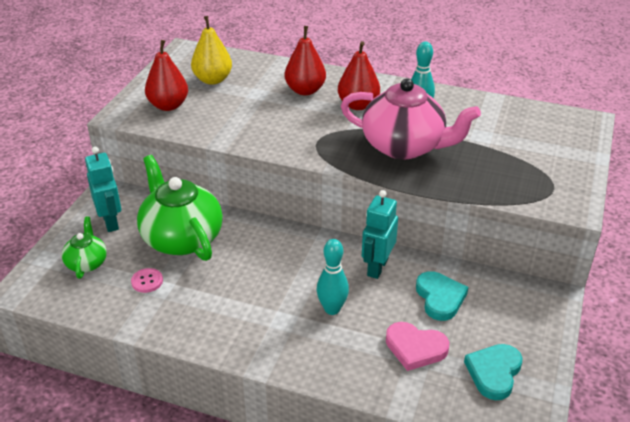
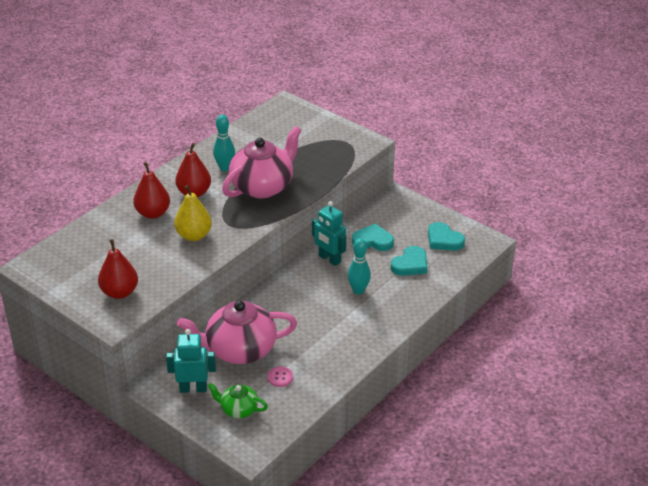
camera: 70 degrees left, 0 degrees up
green teapot [137,155,223,261] -> pink teapot [177,300,297,364]
yellow pear [191,16,232,85] -> yellow pear moved to [174,185,212,241]
pink heart [386,322,449,371] -> turquoise heart [391,246,427,276]

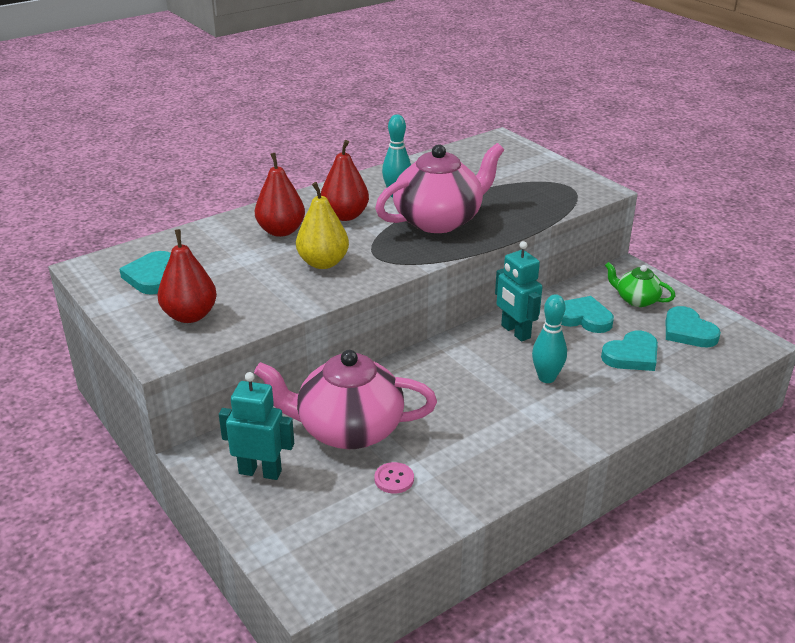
camera: 15 degrees right, 5 degrees down
green teapot [207,383,268,418] -> green teapot moved to [605,262,676,307]
none -> turquoise heart [119,251,171,295]

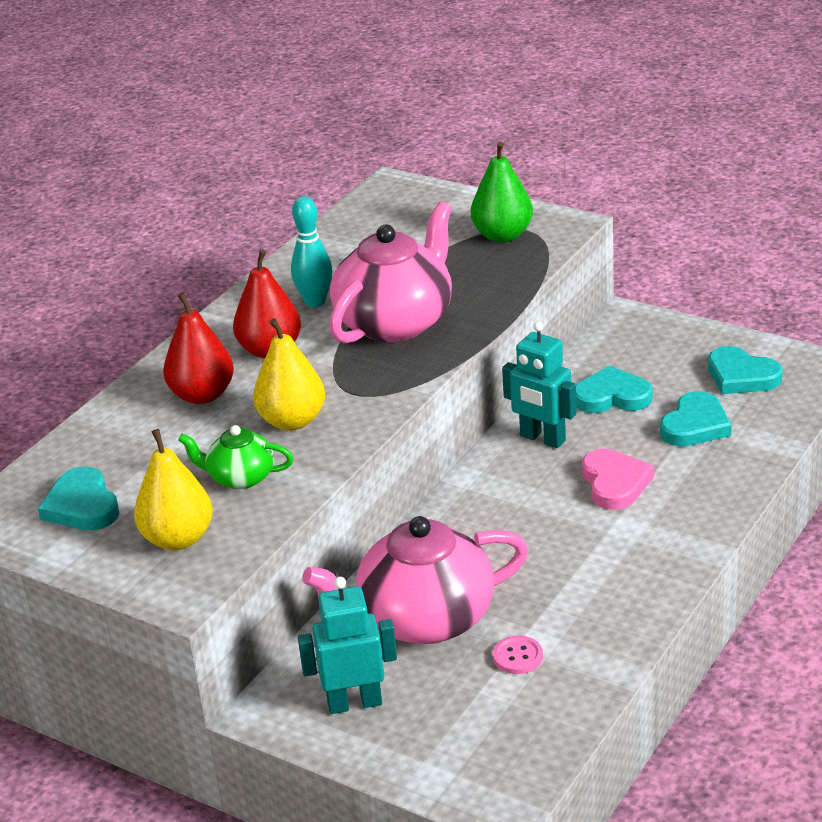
camera: 20 degrees left, 0 degrees up
red pear [158,229,217,323] -> yellow pear [134,429,213,550]
turquoise bowling pin [532,294,567,383] -> pink heart [582,449,654,510]
green teapot [605,262,676,307] -> green teapot moved to [178,425,293,489]
none -> green pear [471,142,533,242]

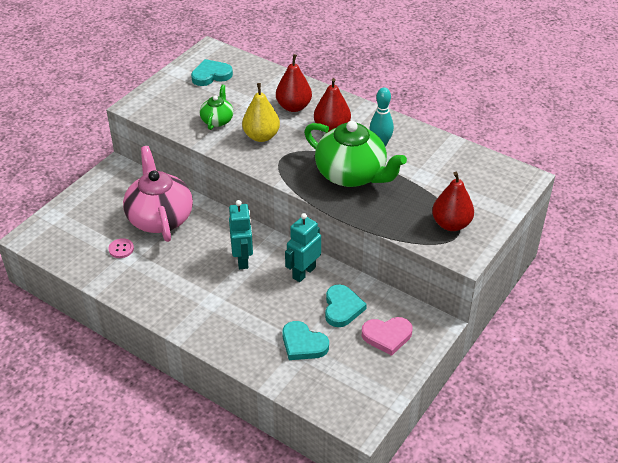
camera: 90 degrees right, 10 degrees up
yellow pear [134,429,213,550] -> none
turquoise robot [298,577,397,714] -> turquoise robot moved to [229,200,253,269]
pink teapot [329,201,452,344] -> green teapot [304,121,407,187]
green pear [471,142,533,242] -> red pear [432,172,474,231]
pink heart [582,449,654,510] -> pink heart moved to [362,317,413,356]
turquoise heart [708,346,782,394] -> none

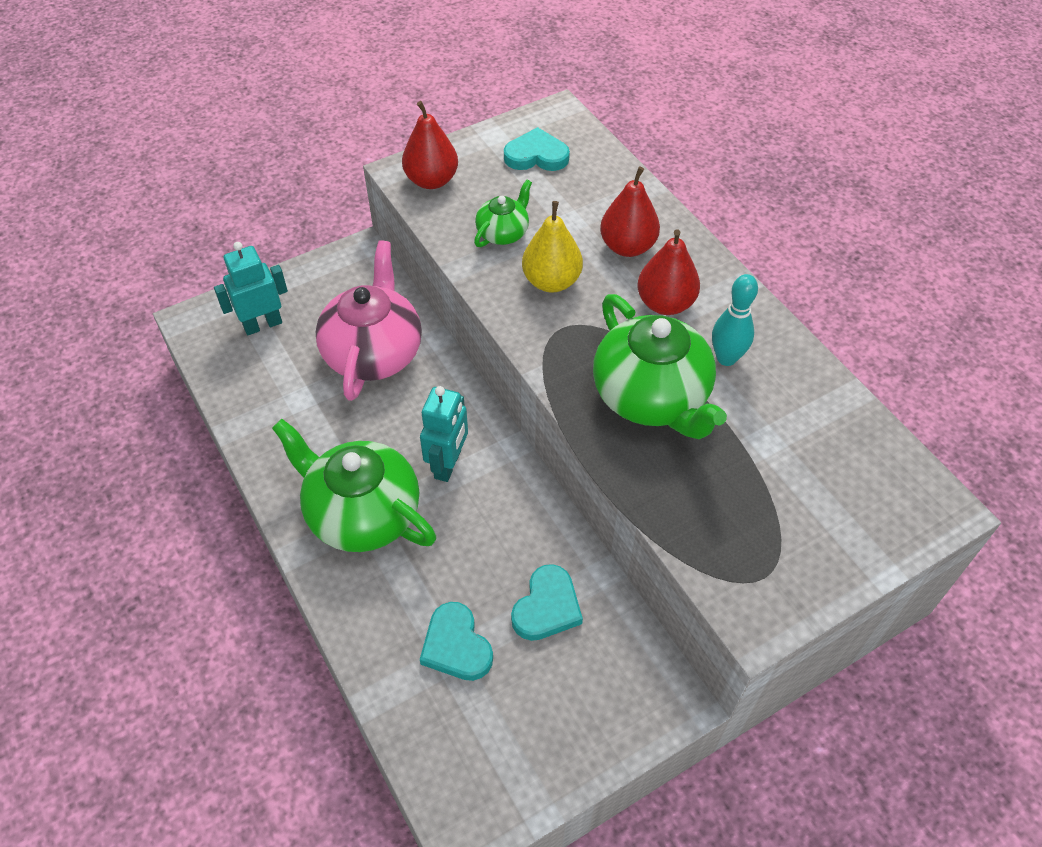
camera: 25 degrees right, 10 degrees up
pink button [108,238,134,258] -> none
turquoise robot [285,213,321,282] -> turquoise robot moved to [214,242,288,335]
pink heart [362,317,413,356] -> none
red pear [432,172,474,231] -> red pear moved to [402,101,458,189]
none -> green teapot [272,419,436,552]

